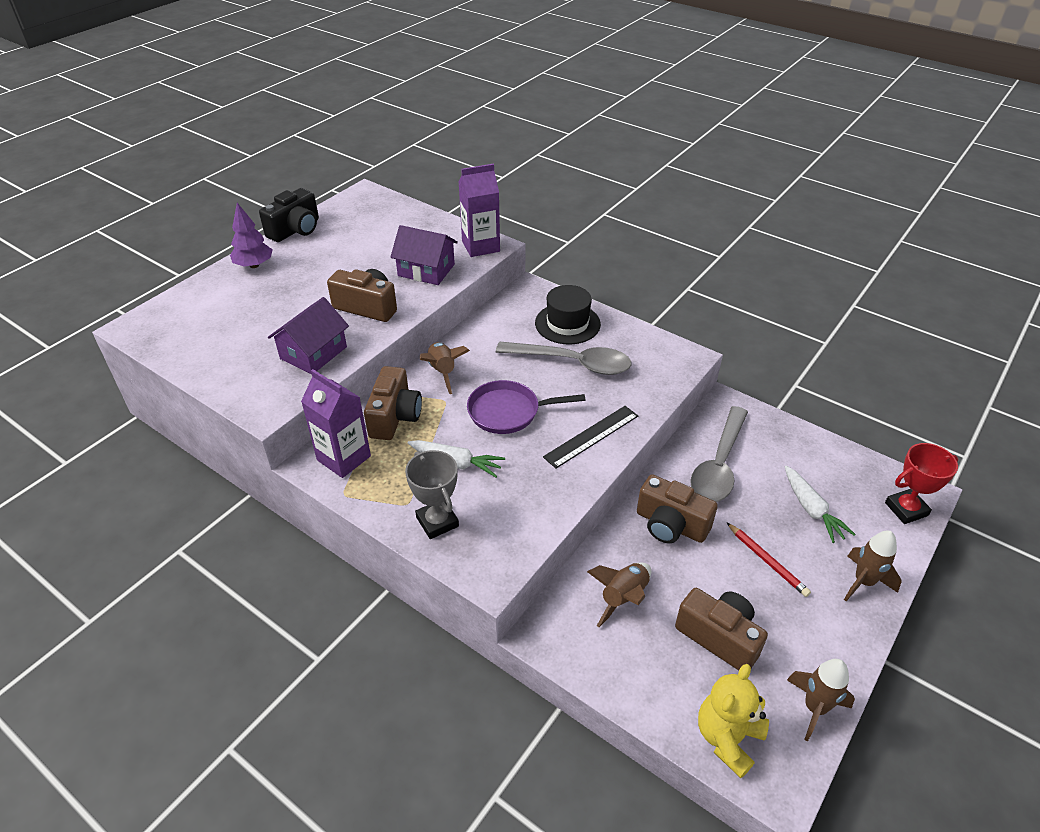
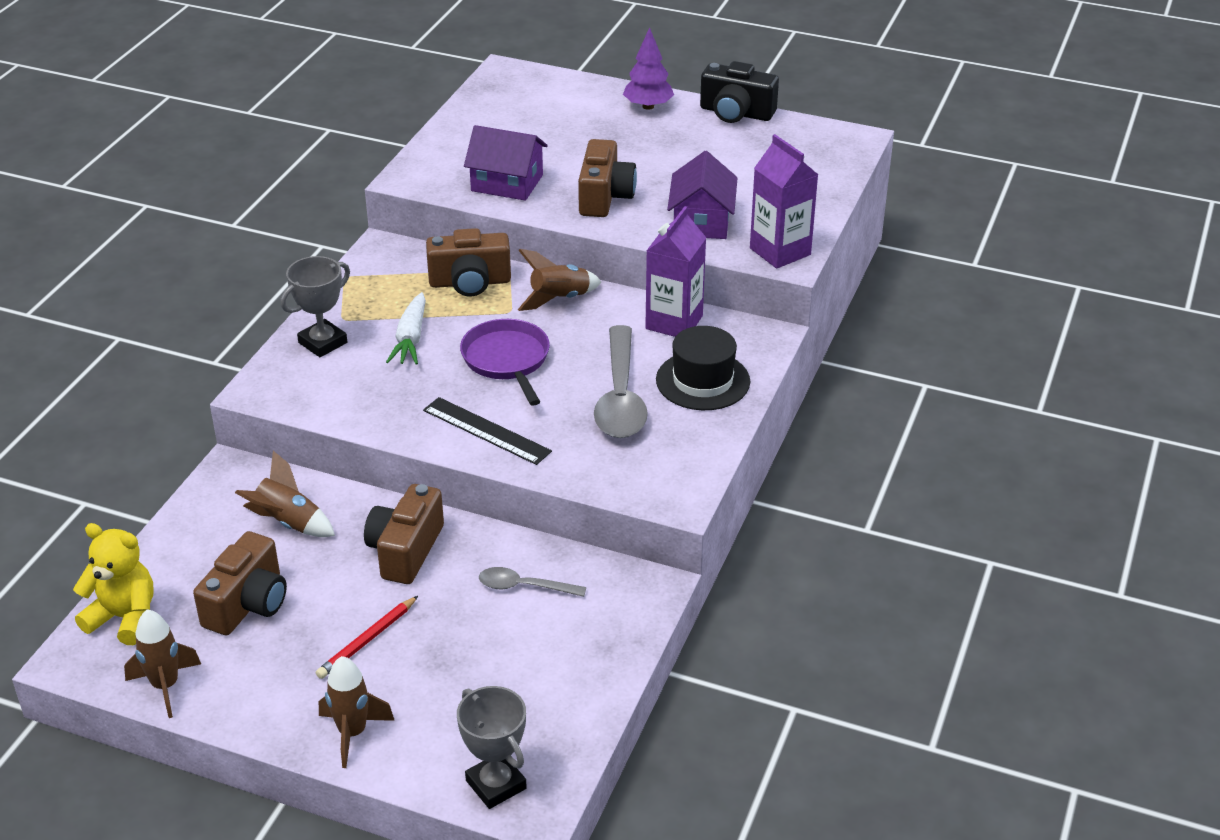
camera: 75 degrees right, 5 degrees down
purple carton [301,369,371,478] -> purple carton moved to [645,206,706,337]
grey spoon [690,406,748,502] -> grey spoon [479,567,586,597], size x0.53
white carrot [785,466,856,543] -> none
red trophy [885,443,958,524] -> grey trophy [457,686,527,809]

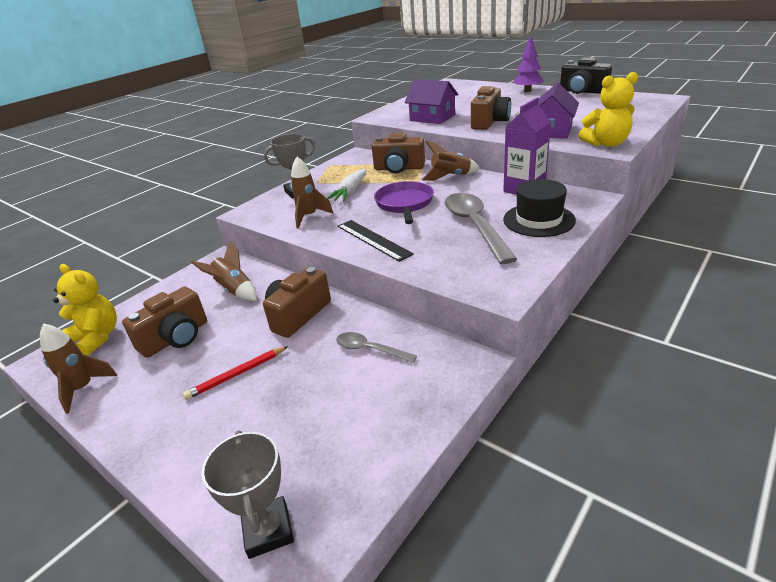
camera: 20 degrees right, 5 degrees down
brown rocket [319,656,395,768] -> brown rocket moved to [290,157,334,229]
grey spoon [594,325,648,438] -> grey spoon turned 150 degrees clockwise [445,193,517,264]
purple carton [750,134,818,268] -> yellow teddy bear [579,72,638,147]

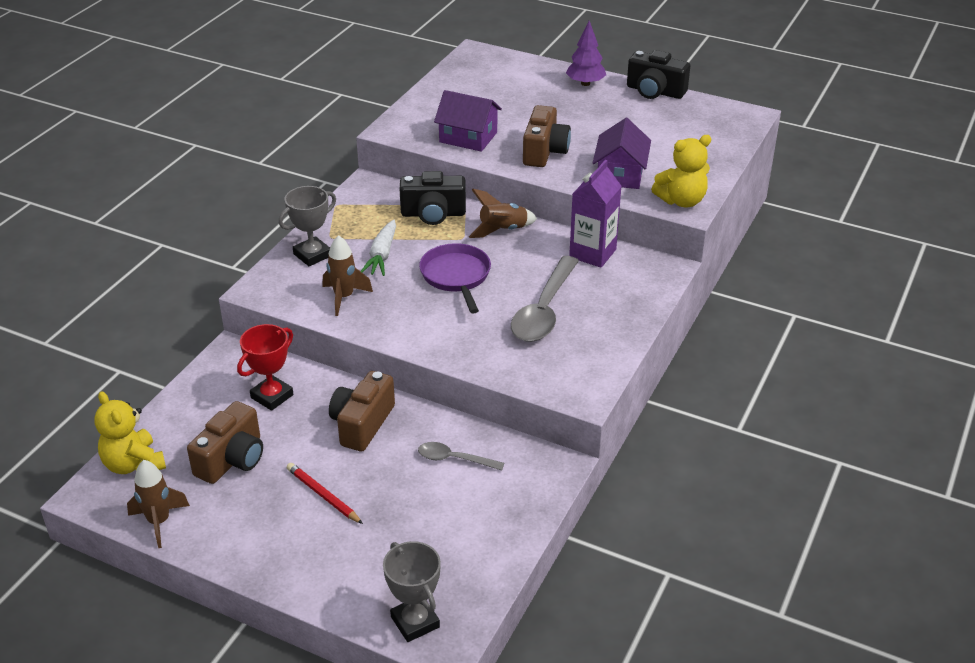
camera: 15 degrees left, 5 degrees up
yellow teddy bear [53,264,117,356] -> yellow teddy bear turned 150 degrees counterclockwise [94,391,166,474]
red pencil [183,346,288,400] -> red pencil turned 90 degrees clockwise [287,463,363,524]
brown rocket [191,241,257,301] -> red trophy [237,324,293,411]
black ruler [338,220,414,262] -> none
brown camera [371,133,425,173] -> black camera [400,171,466,225]
grey spoon [445,193,517,264] -> grey spoon turned 135 degrees counterclockwise [511,256,579,342]
black hat [503,179,576,237] -> none

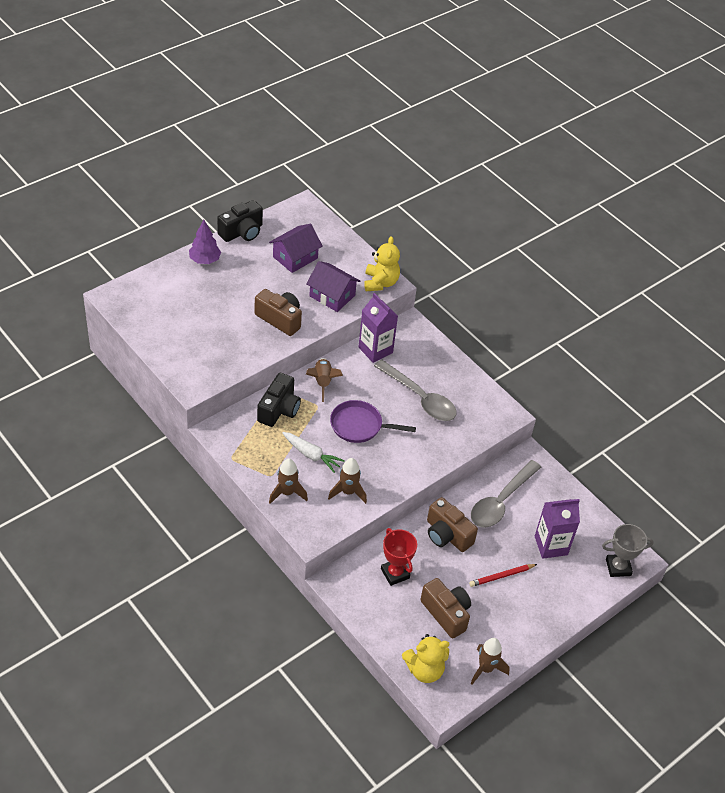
camera: 70 degrees left, 10 degrees up
grey trophy [279,186,336,266] -> brown rocket [269,459,308,504]
grey spoon [418,442,504,471] -> grey spoon [471,460,541,528], size x1.88
purple house [434,90,502,152] -> purple house moved to [269,224,322,273]
none -> purple carton [535,499,580,559]

